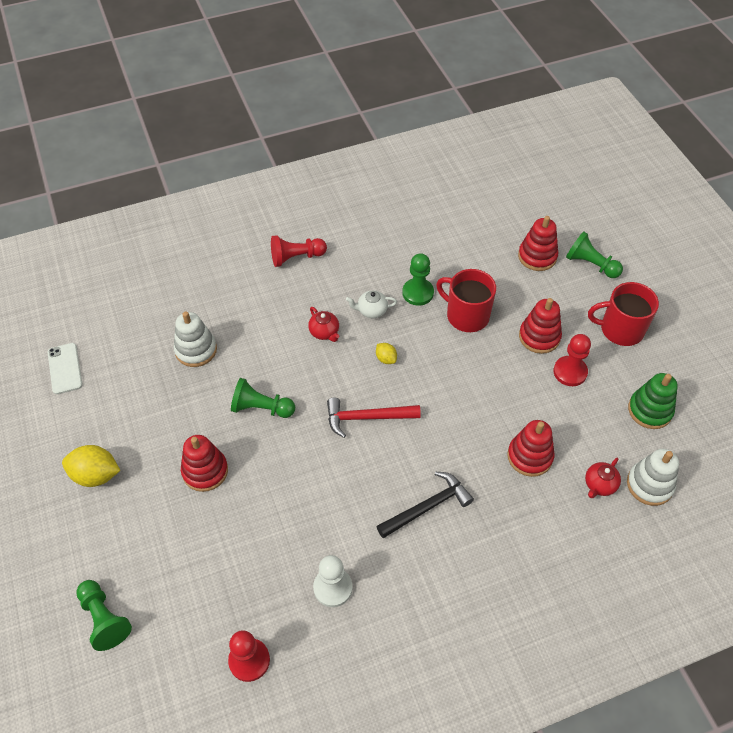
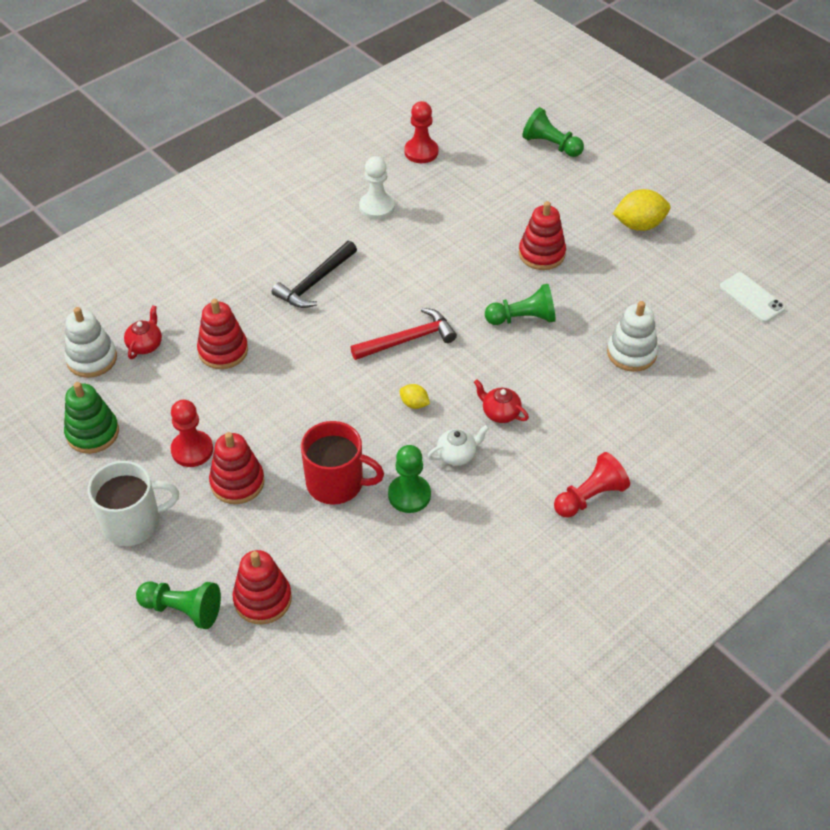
camera: 160 degrees right, 5 degrees down
red mug [588,282,659,346] -> white mug [88,461,179,546]

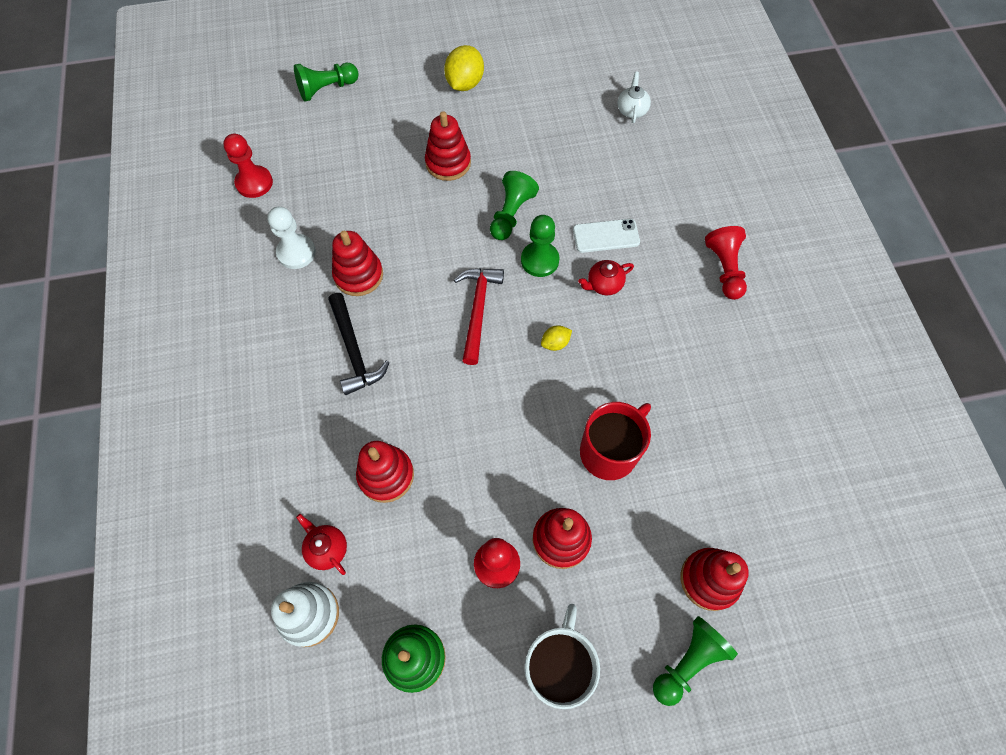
camera: 60 degrees left, 15 degrees up
green pawn [388,445,431,513] -> green pawn moved to [521,215,559,277]
white teapot [428,425,489,466] -> white teapot moved to [618,72,651,123]
white stacking toy [607,301,658,372] -> none
white phone [720,272,786,322] -> white phone moved to [573,219,640,253]
none -> red stacking toy [332,231,383,296]

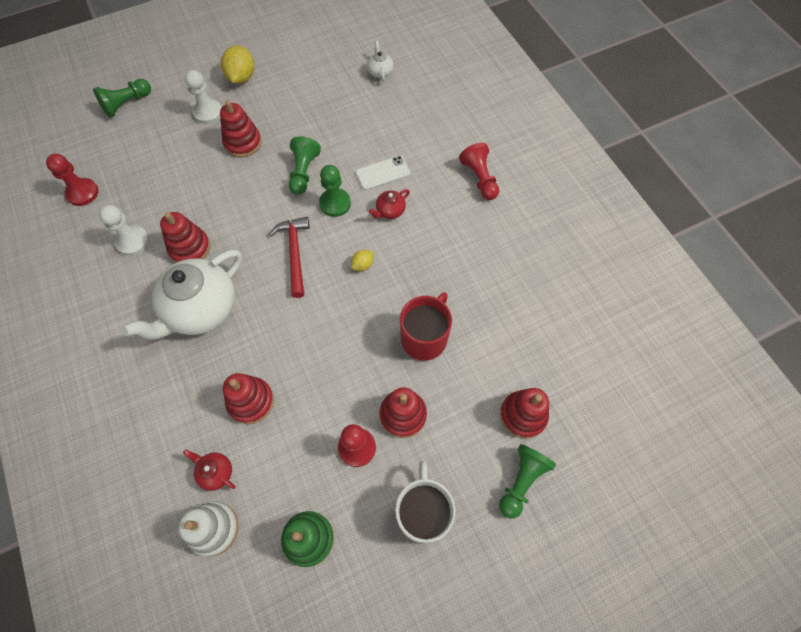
camera: 15 degrees left, 0 degrees up
black hammer [328,293,390,395] -> white teapot [122,250,242,340]
none -> white pawn [185,70,222,124]

